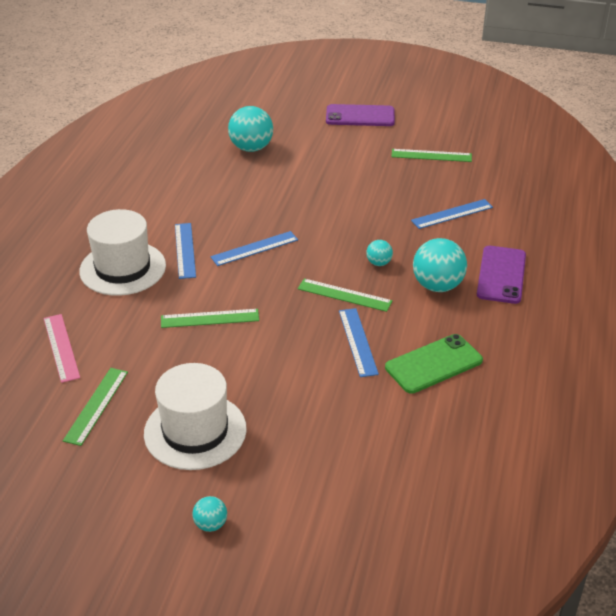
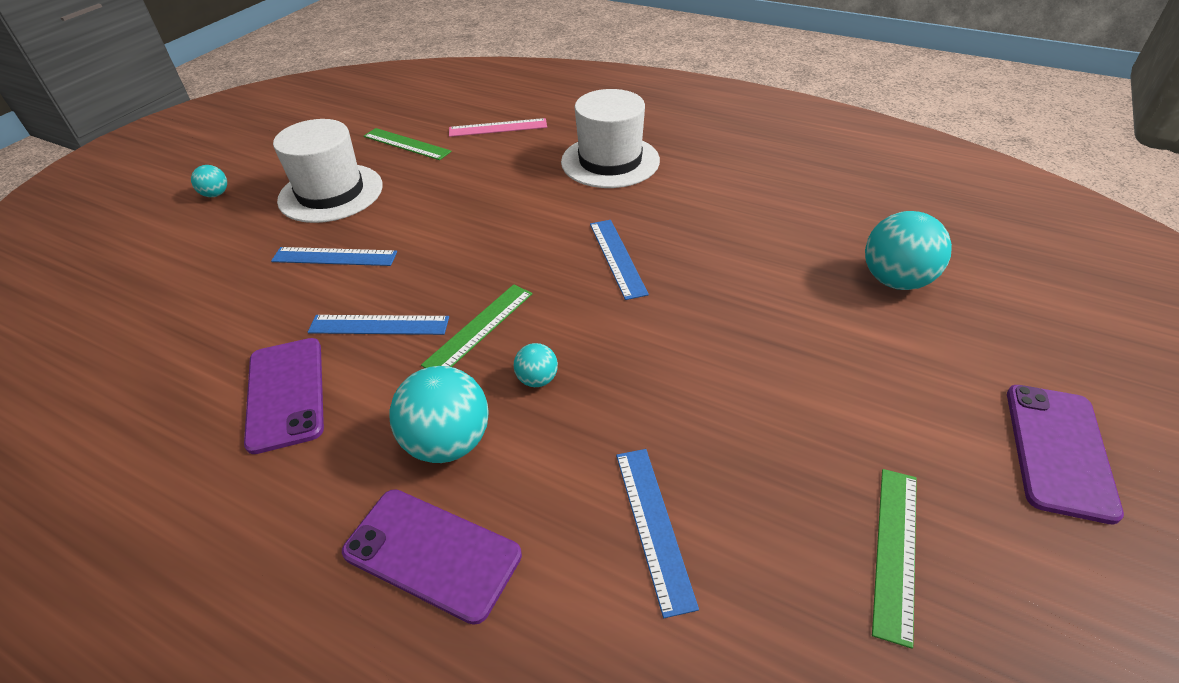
camera: 105 degrees right, 5 degrees up
green ruler [161,309,259,328] -> none
blue ruler [175,223,196,279] -> blue ruler moved to [271,247,397,266]
green phone [385,334,483,394] -> purple phone [244,338,324,454]

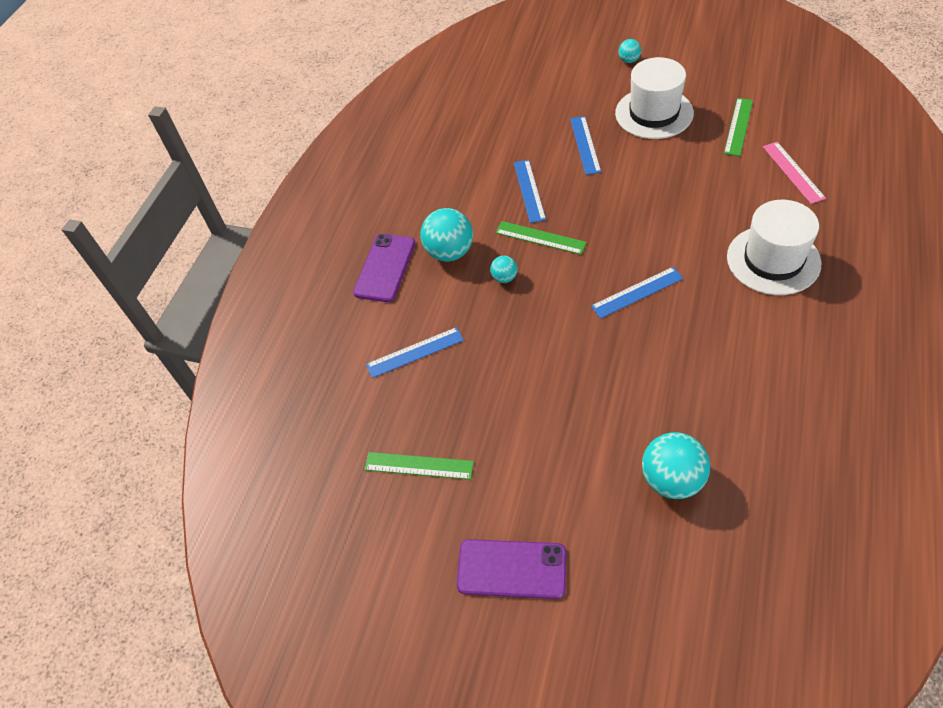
camera: 85 degrees right, 10 degrees up
purple phone [244,338,324,454] -> none

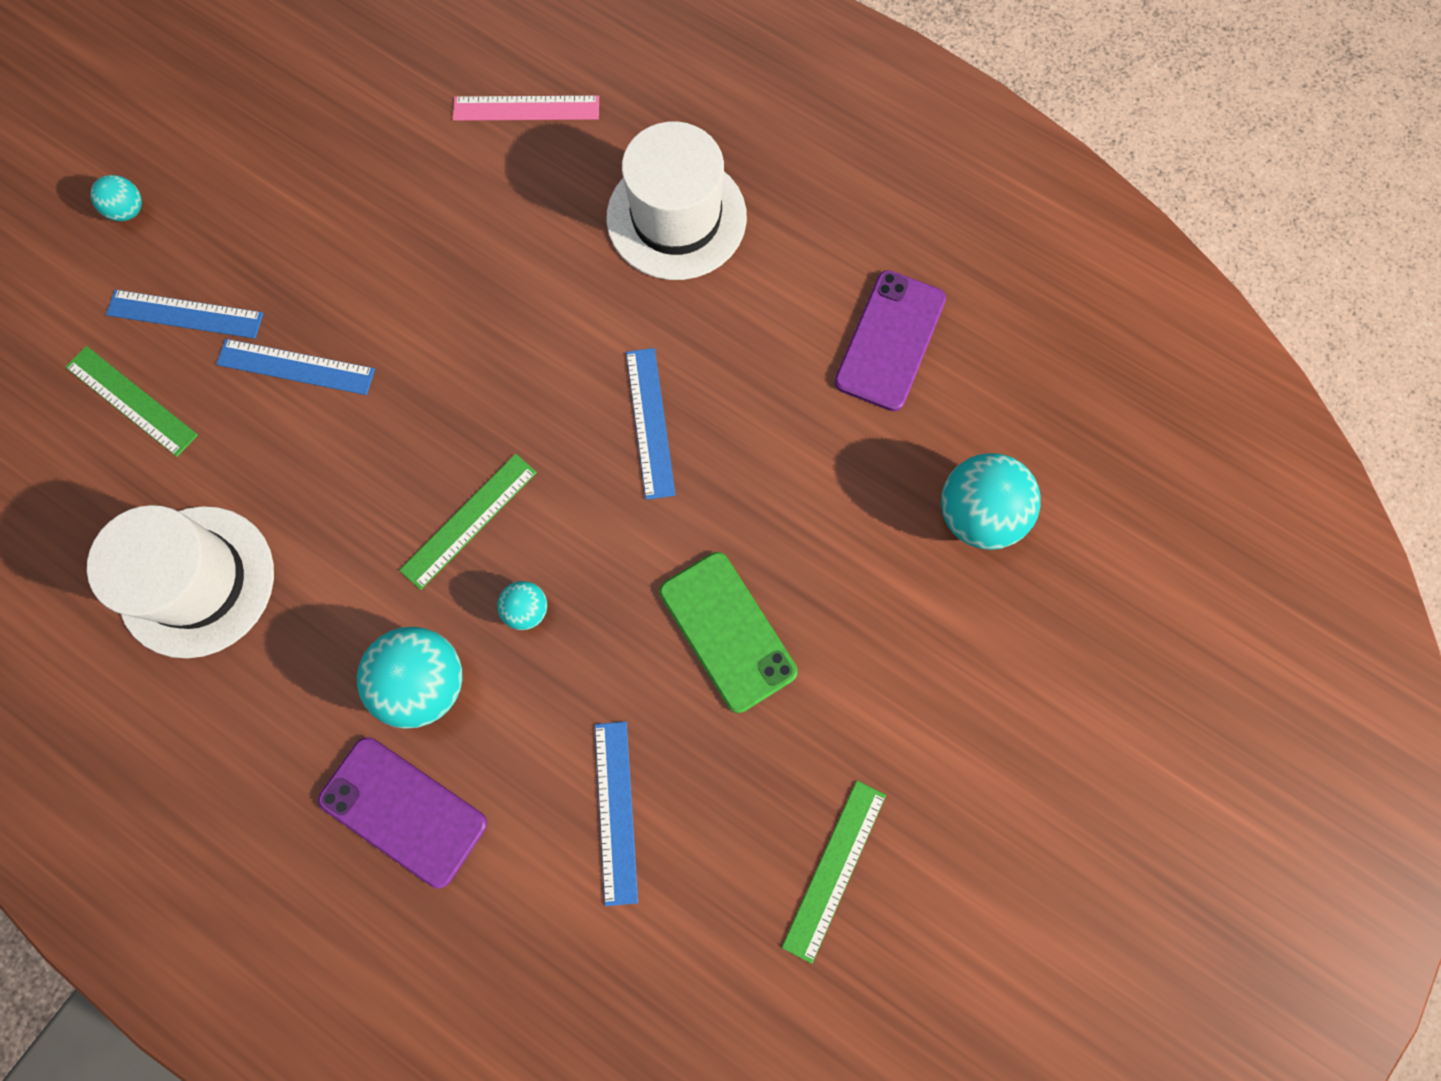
camera: 80 degrees left, 20 degrees up
purple phone [457,539,566,599] -> purple phone moved to [834,270,946,411]
blue ruler [514,160,546,223] -> blue ruler moved to [106,289,264,339]
white hat [615,57,694,139] -> white hat moved to [87,505,274,659]
green ruler [724,98,753,156] -> green ruler moved to [65,346,198,457]
none -> green phone [659,552,798,713]

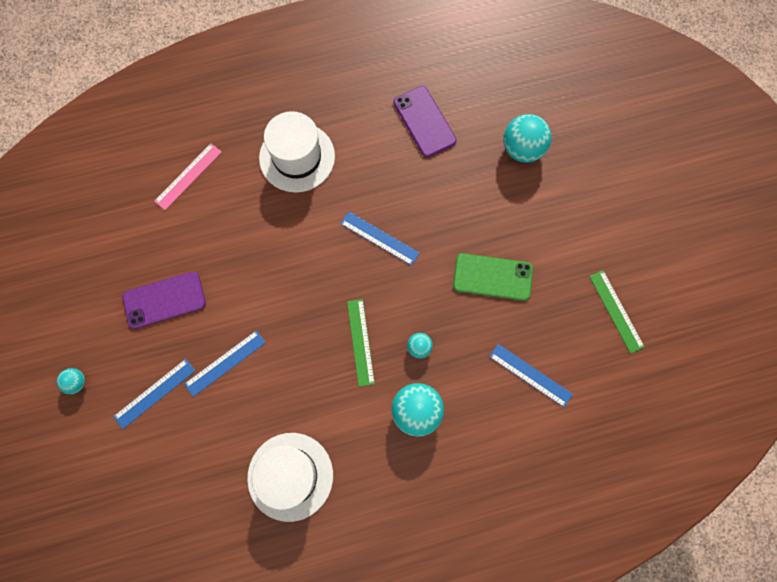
camera: 50 degrees left, 0 degrees up
green ruler [65,346,198,457] -> none
purple phone [318,737,487,888] -> purple phone moved to [122,272,206,329]

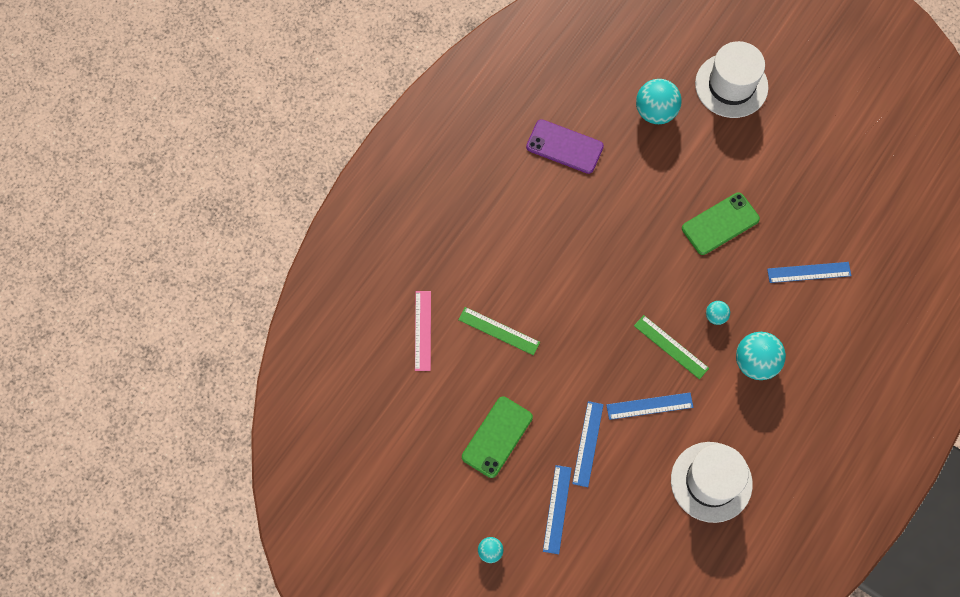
camera: 40 degrees left, 5 degrees down
purple phone [122,272,206,329] -> green phone [462,396,533,478]
white hat [259,111,335,192] -> white hat moved to [695,41,768,118]
blue ruler [340,211,419,266] -> blue ruler moved to [606,393,693,420]
green ruler [589,270,645,354] -> green ruler moved to [458,307,540,355]

